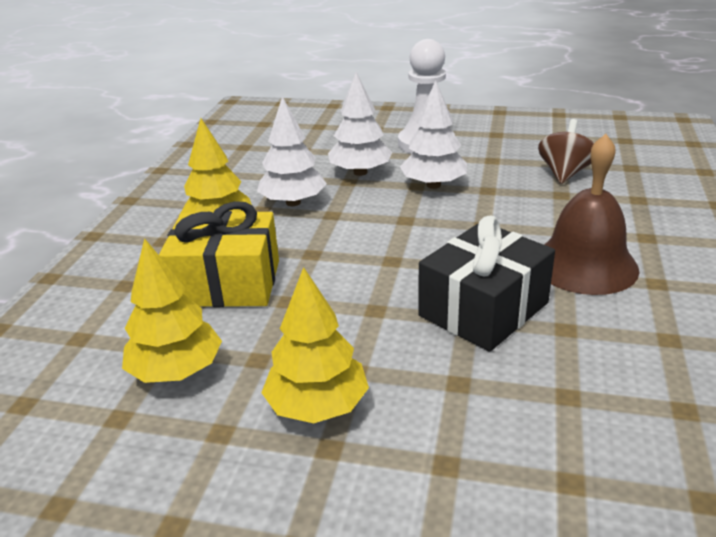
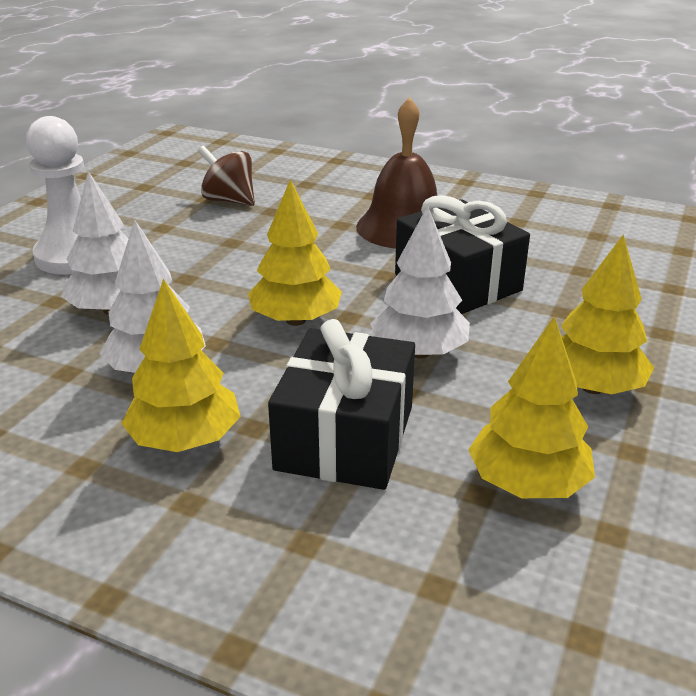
camera: 80 degrees left, 0 degrees up
yellow gift [159,201,279,307] -> black gift [268,319,415,490]
white tree [400,81,467,189] -> white tree moved to [370,206,470,359]
none -> yellow tree [248,179,342,326]

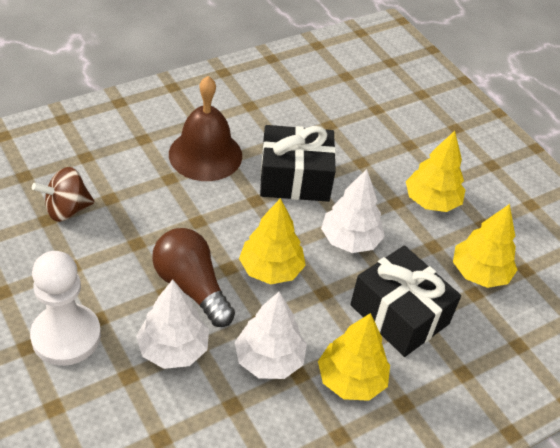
camera: 60 degrees left, 15 degrees up
none -> brown light bulb [152,228,235,327]

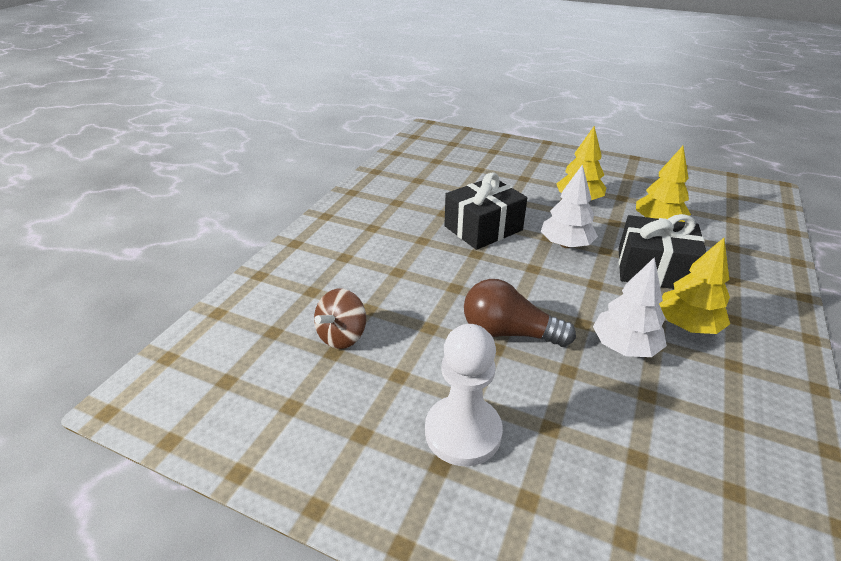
camera: 30 degrees left, 10 degrees down
white tree [136,280,209,369] -> none
brown bell [169,76,242,181] -> none
yellow tree [239,198,306,284] -> none

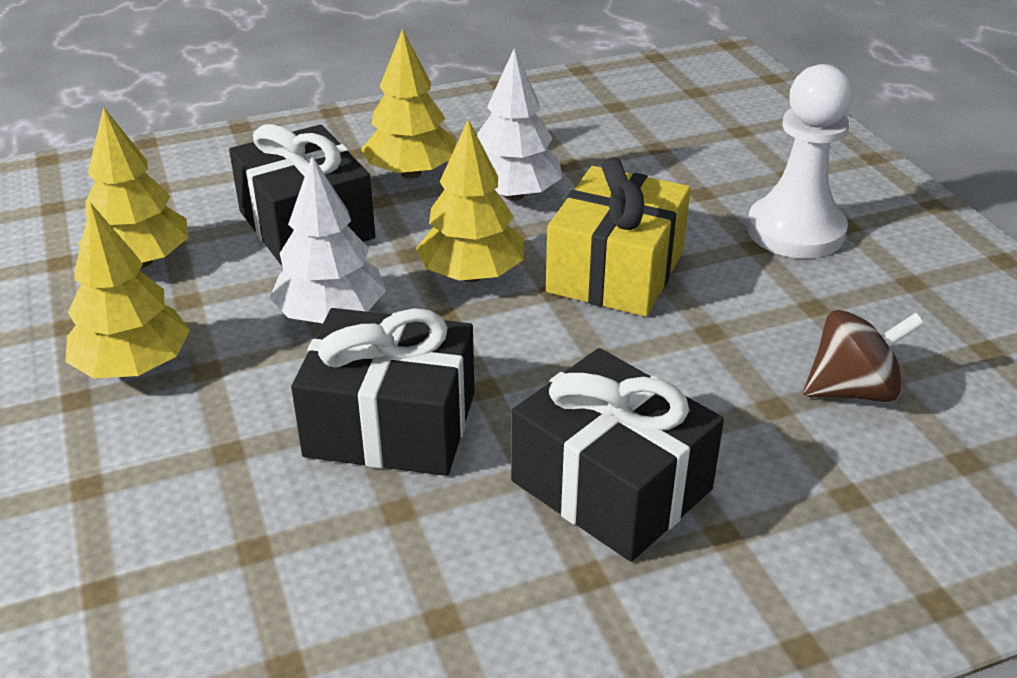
camera: 135 degrees left, 0 degrees up
brown light bulb [464,279,576,347] -> yellow gift [546,157,691,317]
none -> yellow tree [416,119,524,282]
none -> black gift [511,348,724,562]

